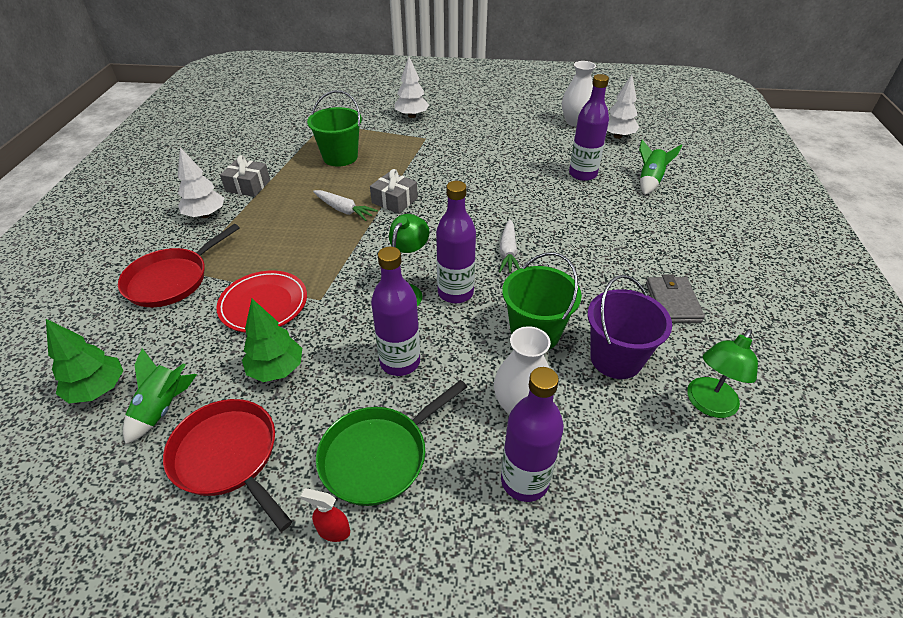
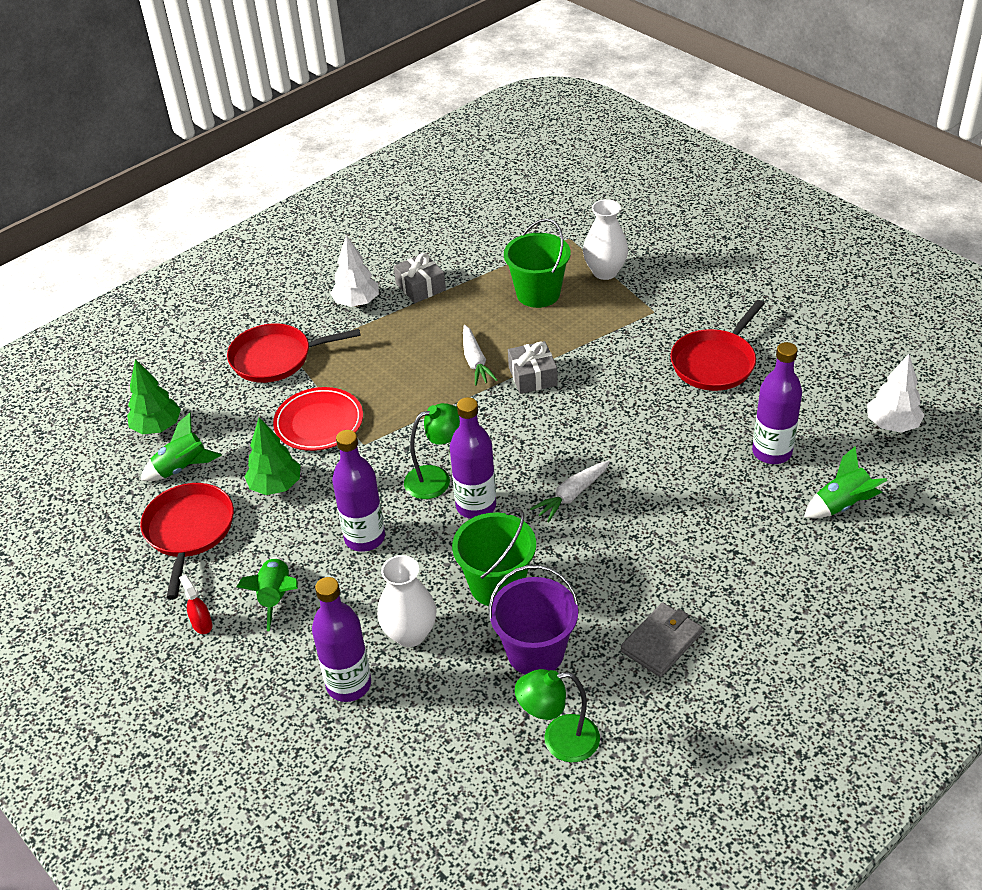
camera: 45 degrees right, 0 degrees up
green pan [316,380,467,506] -> green rocket [236,557,298,631]
white tree [395,57,429,118] -> none
white vase [562,61,596,127] -> white vase moved to [583,199,628,280]
none -> red pan [670,300,765,391]

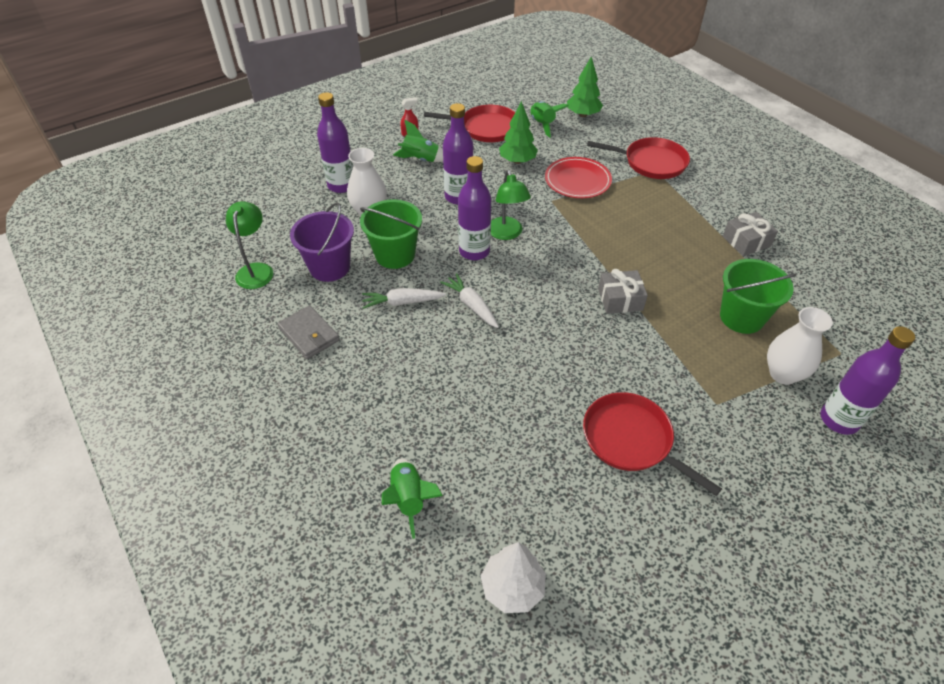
camera: 95 degrees right, 5 degrees up
red pan [227,323,361,383] -> red pan turned 105 degrees clockwise [587,137,690,179]
white tree [330,235,379,307] -> none
white carrot [463,325,498,386] -> white carrot moved to [362,288,446,309]
purple bottle [752,342,802,464] -> purple bottle moved to [821,326,915,435]

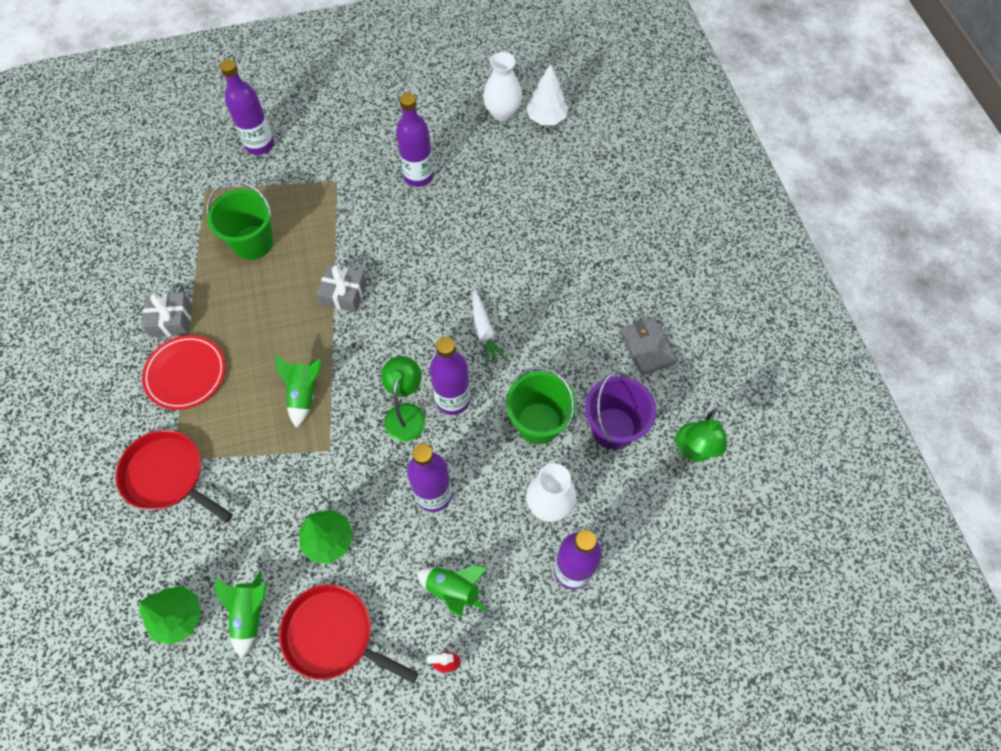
camera: 160 degrees left, 15 degrees up
white carrot [362,288,446,309] -> none
green rocket [382,458,443,539] -> green rocket moved to [275,355,322,428]
red plate [545,157,612,198] -> red plate moved to [142,335,226,410]
red pan [583,392,722,496] -> purple bottle [396,93,434,187]
white vase [767,307,833,385] -> white vase moved to [483,52,522,121]

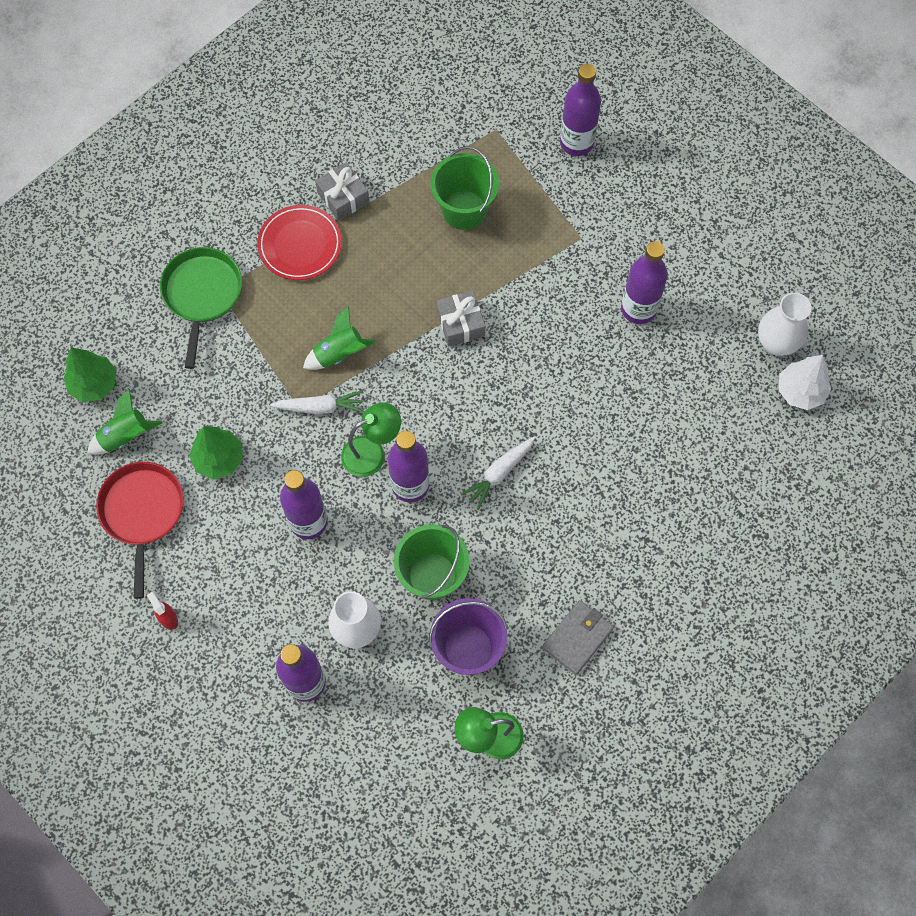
camera: 60 degrees right, 5 degrees up
red pan [115,430,233,523] -> green pan [160,247,242,369]
green rocket [416,565,489,618] -> none
none -> white carrot [270,390,364,414]

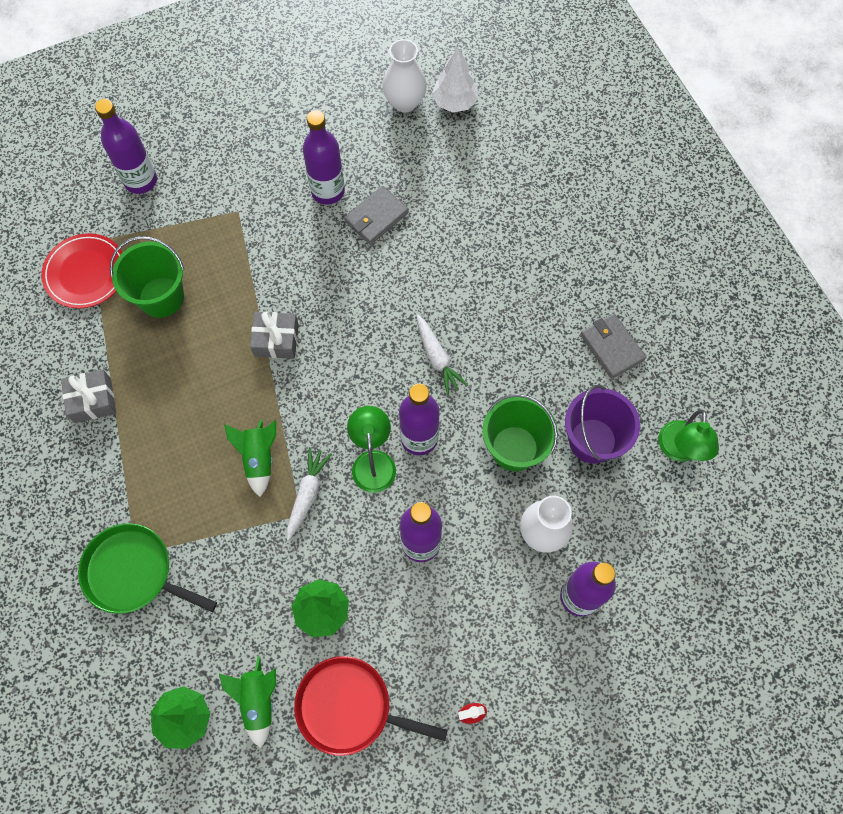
camera: 70 degrees left, 0 degrees up
red plate [257,205,342,280] -> red plate moved to [41,233,123,309]
none -> grey wallet [344,186,409,245]

